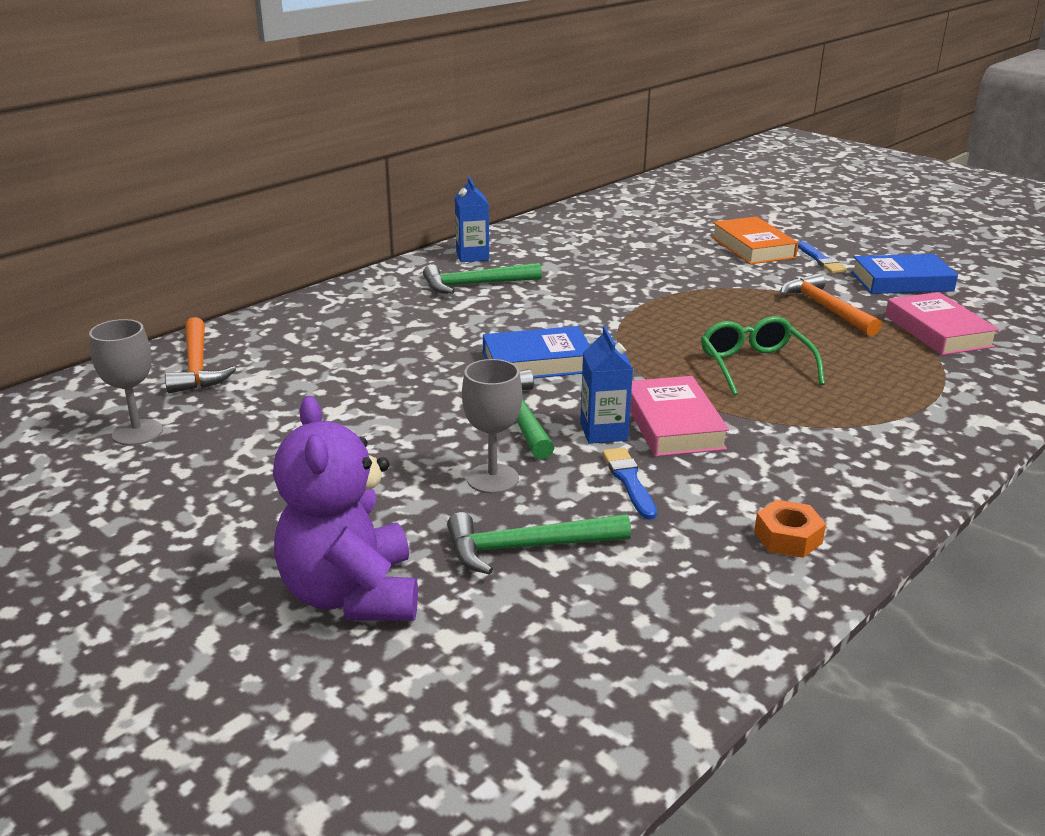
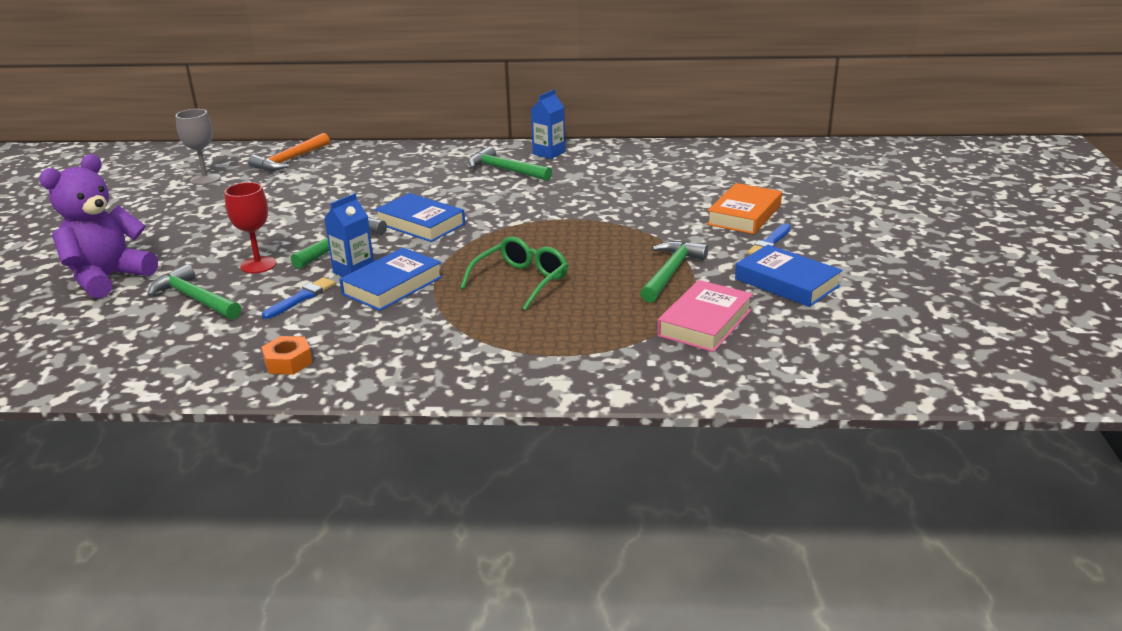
camera: 50 degrees right, 0 degrees up
grey goblet [462,359,522,494] -> red goblet [224,182,277,273]
pink book [630,376,729,457] -> blue book [339,248,443,311]
orange hammer [780,273,882,336] -> green hammer [640,241,708,303]

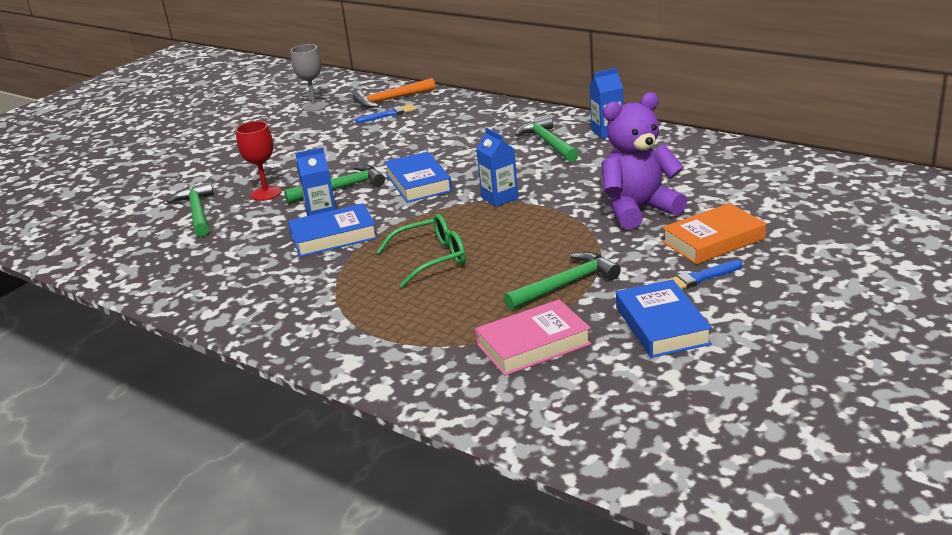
camera: 35 degrees right, 0 degrees up
purple teddy bear [39,154,158,299] -> purple teddy bear moved to [601,92,687,229]
orange nut [261,336,312,375] -> none
blue brush [262,277,335,319] -> blue brush moved to [355,104,416,123]
none -> blue carton [476,128,518,207]

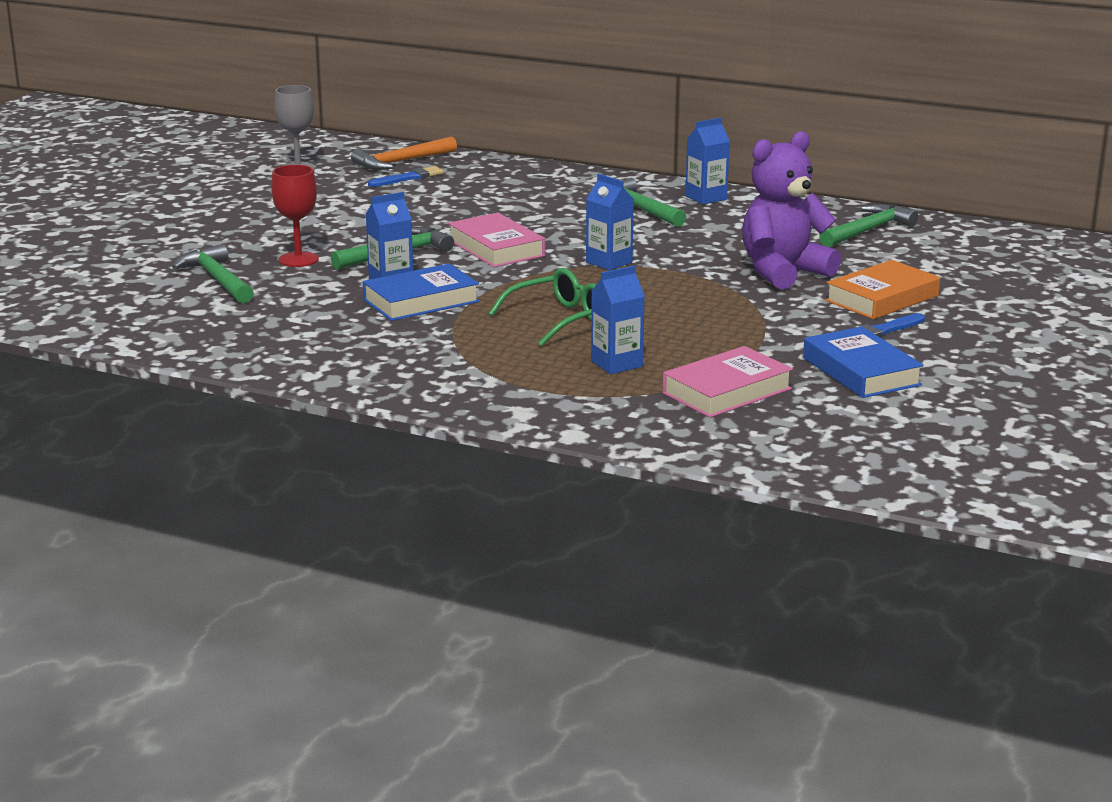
camera: 15 degrees left, 5 degrees down
blue book [384,152,453,203] -> pink book [448,213,545,267]
green hammer [504,252,621,310] -> green hammer moved to [819,204,918,247]
none -> blue carton [591,265,645,374]

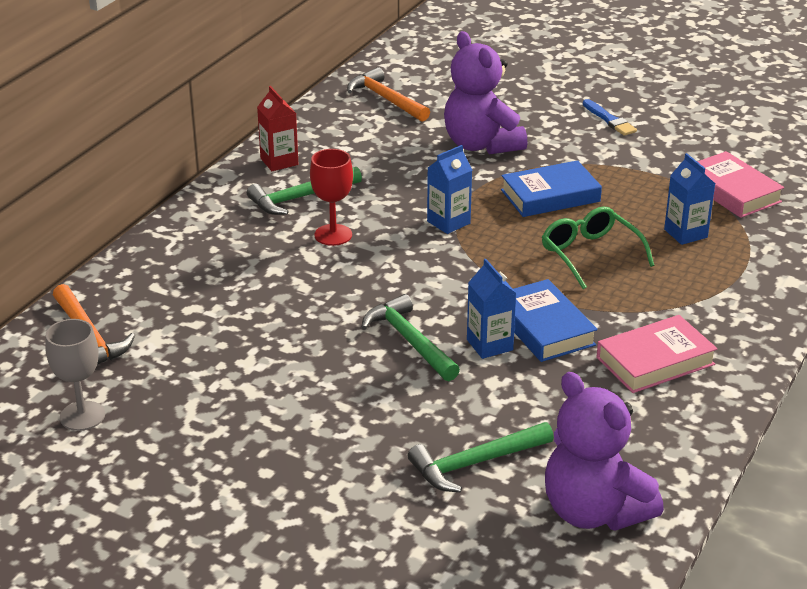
camera: 85 degrees left, 10 degrees up
red goblet [271,165,319,267] -> red goblet moved to [310,149,353,246]
blue brush [368,166,444,187] -> none
pink book [448,213,545,267] -> pink book moved to [596,315,718,393]
blue carton [685,118,730,205] -> red carton [257,86,298,171]
blue book [803,327,924,398] -> blue book moved to [501,160,602,217]
green hammer [819,204,918,247] -> orange hammer [347,67,430,122]
orange book [825,260,940,319] -> none
none -> purple teddy bear [545,372,664,531]

